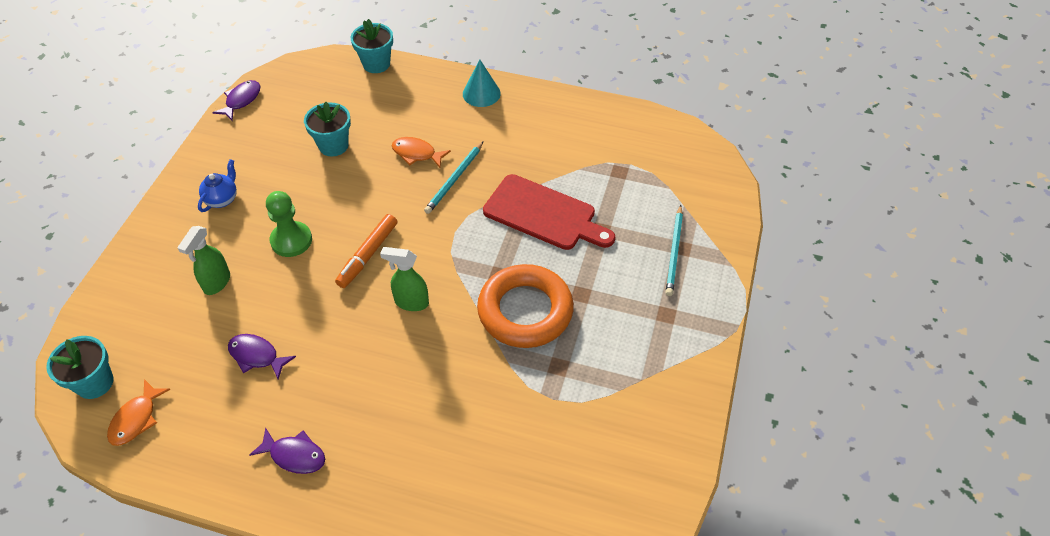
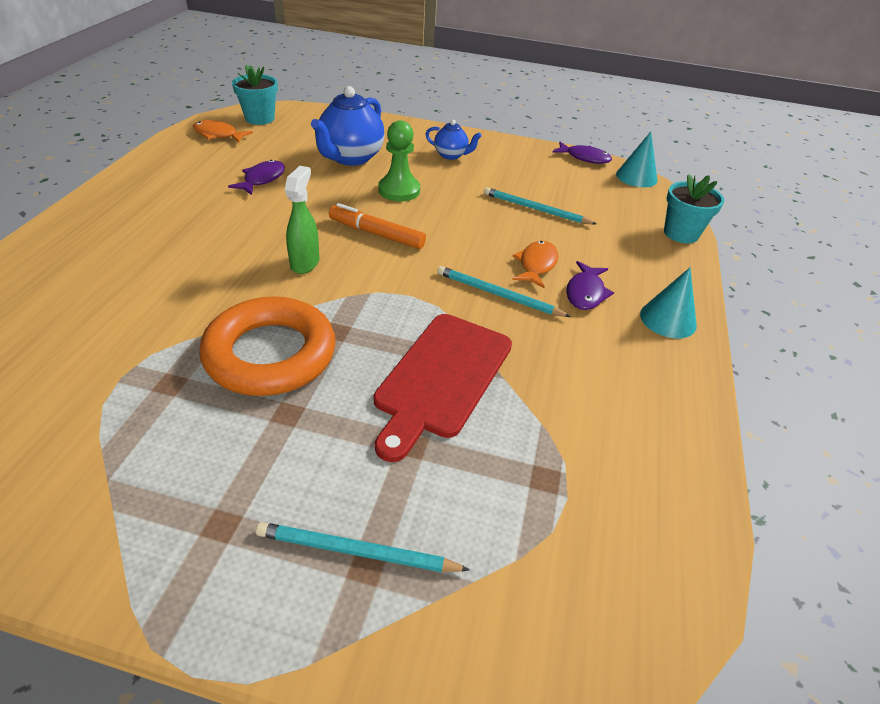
camera: 85 degrees right, 10 degrees down
green spray bottle [177,226,230,295] -> blue teapot [311,86,384,166]
purple fish [250,427,325,474] -> purple fish moved to [566,261,614,310]
turquoise flower pot [304,102,351,156] -> turquoise pencil [484,187,597,224]
none -> turquoise cone [616,132,658,187]

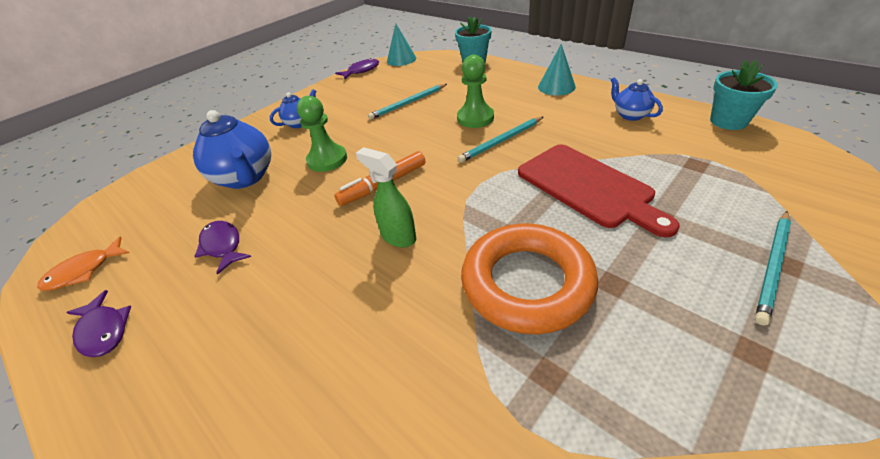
camera: 55 degrees left, 0 degrees up
turquoise flower pot [232,65,278,125] -> turquoise flower pot moved to [710,60,778,130]
orange fish [512,241,559,288] -> green pawn [457,55,494,128]
purple fish [566,261,614,310] -> purple fish moved to [66,290,131,357]
none -> blue teapot [611,77,663,121]

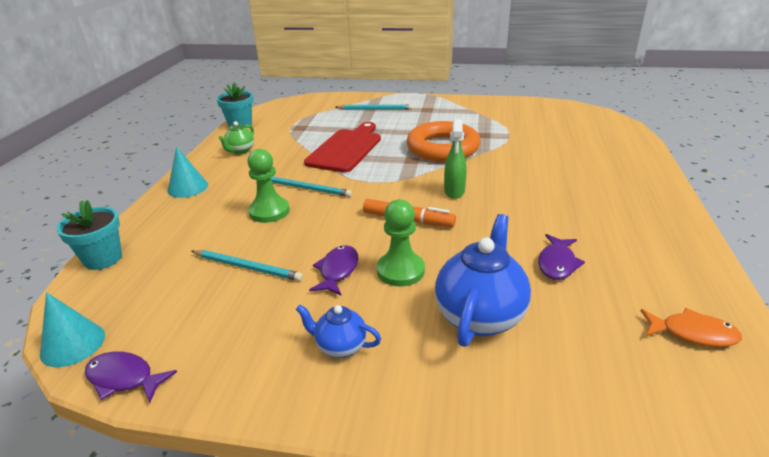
camera: 125 degrees left, 10 degrees down
purple fish [66,290,131,357] -> purple fish moved to [309,245,358,295]
blue teapot [611,77,663,121] -> green teapot [219,121,254,154]

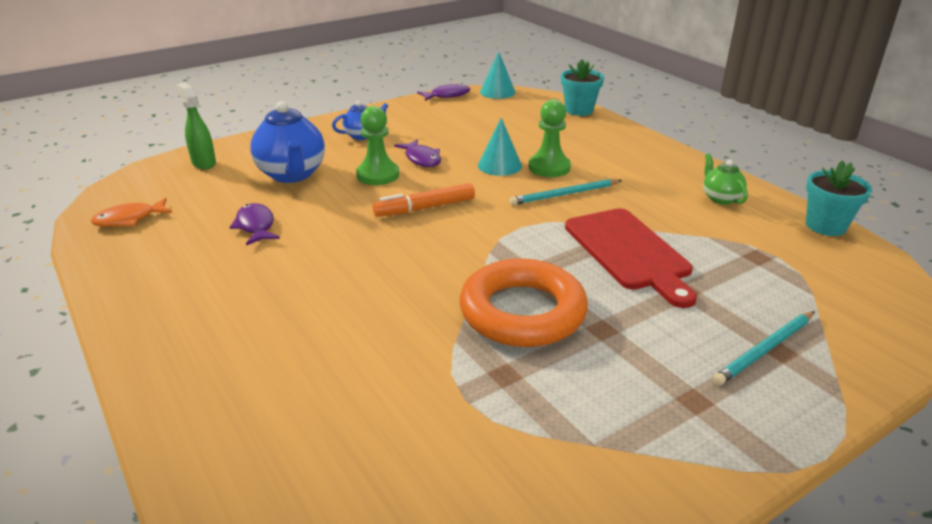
camera: 135 degrees right, 0 degrees up
turquoise cone [168,146,208,198] -> turquoise cone moved to [478,118,522,176]
turquoise pencil [192,250,303,281] -> none
green spray bottle [444,119,467,199] -> green spray bottle moved to [176,83,216,169]

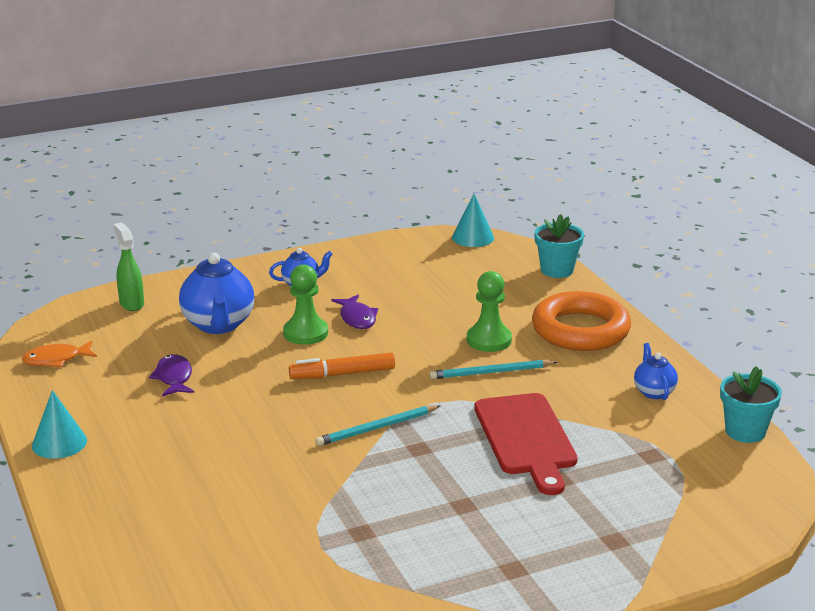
camera: 10 degrees right, 5 degrees down
purple fish [417,83,471,101] -> none
orange ring [459,259,588,347] -> orange ring moved to [532,291,631,351]
turquoise cone [478,118,522,176] -> turquoise cone moved to [32,390,87,459]
green teapot [703,154,748,205] -> blue teapot [634,343,678,400]
turquoise pencil [712,311,815,386] -> turquoise pencil moved to [315,405,441,446]

